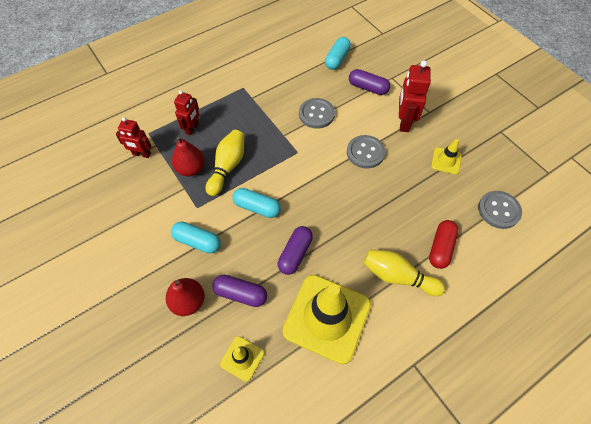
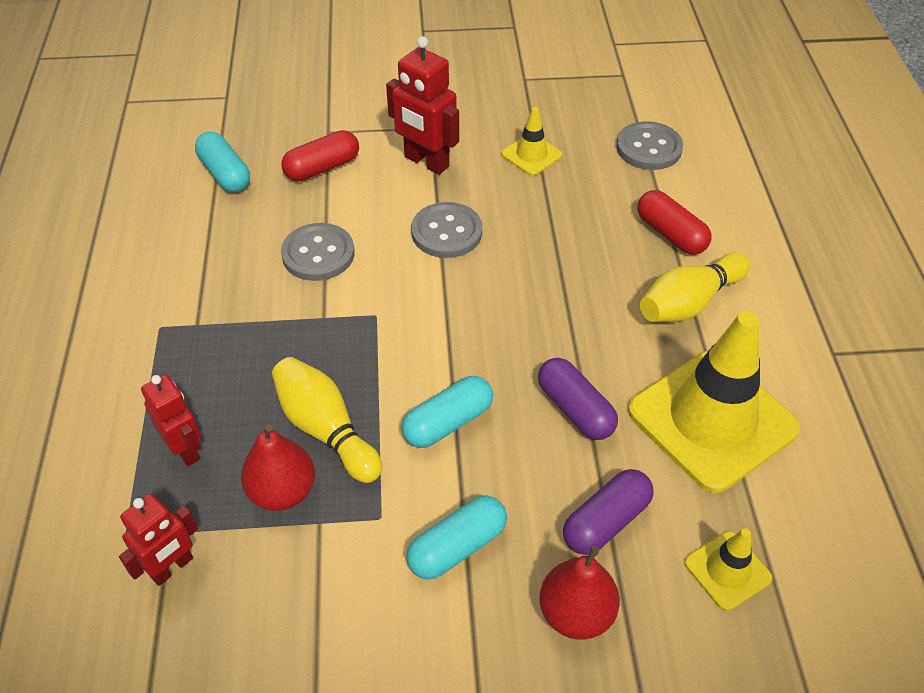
camera: 60 degrees left, 10 degrees down
purple capsule [349,69,390,95] -> red capsule [282,130,359,181]

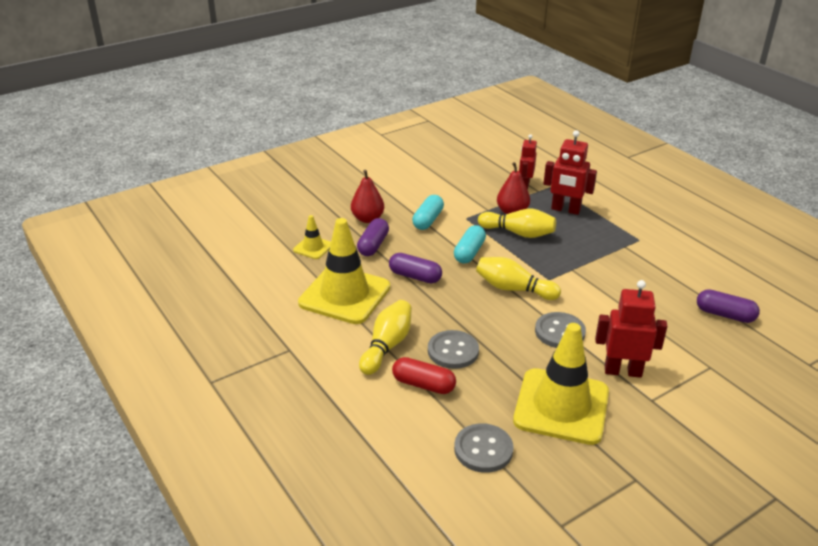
camera: 150 degrees right, 15 degrees down
red robot [141,374,202,466] -> red robot [543,130,597,215], size x1.50
turquoise capsule [195,132,250,192] -> purple capsule [697,289,760,323]
grey button [281,223,355,281] -> grey button moved to [428,330,479,369]
red capsule [282,130,359,181] -> none
yellow traffic cone [501,107,562,175] -> yellow traffic cone [513,323,609,445], size x2.19
none -> yellow bowling pin [476,257,561,300]

